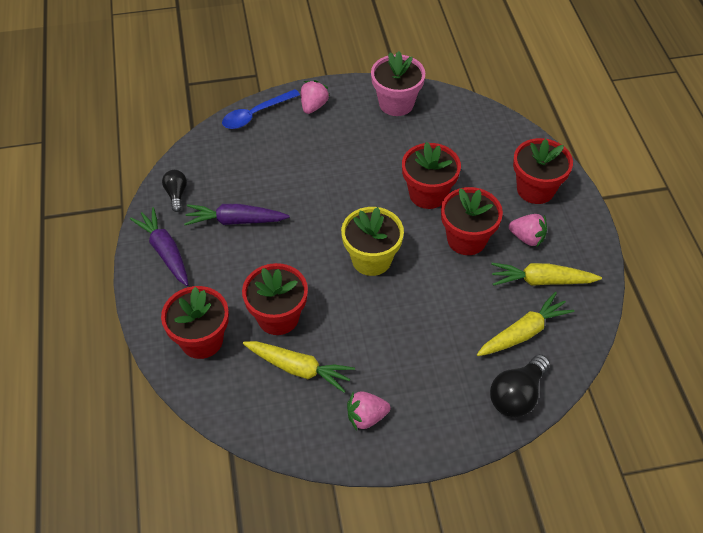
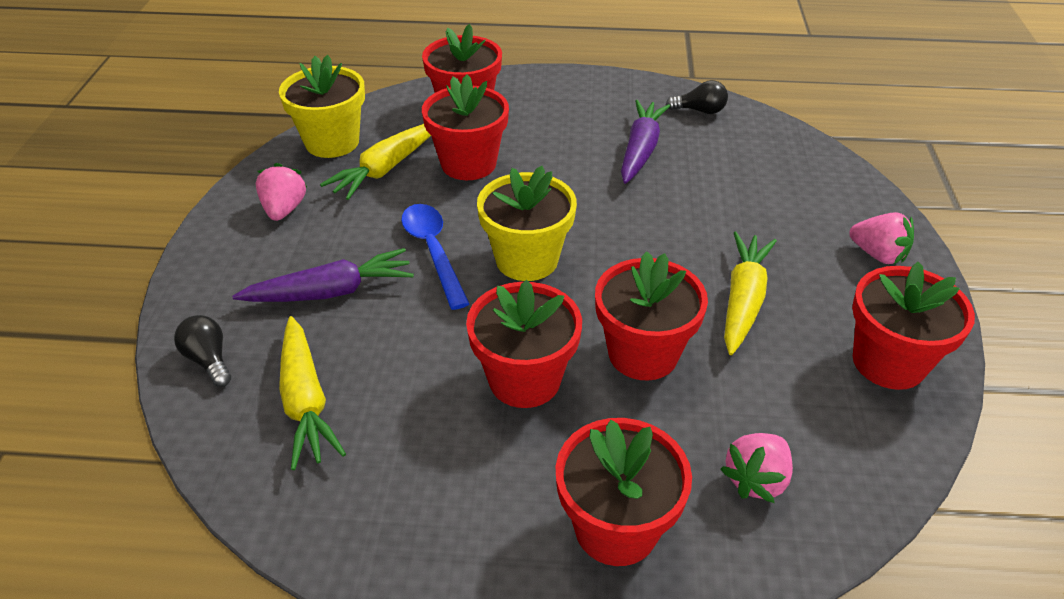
camera: 105 degrees right, 10 degrees down
purple carrot [130,207,189,286] -> purple carrot moved to [232,248,414,302]
blue spoon [222,89,300,129] -> blue spoon moved to [401,204,470,310]
pink flower pot [371,51,425,116] -> red flower pot [852,262,975,390]
black light bulb [490,354,550,417] -> black light bulb [174,315,231,387], size x0.61
yellow carrot [491,263,602,286] -> yellow carrot moved to [724,232,777,355]
pink strawberry [509,214,547,247] -> pink strawberry moved to [720,433,793,503]
none -> yellow flower pot [279,55,365,158]

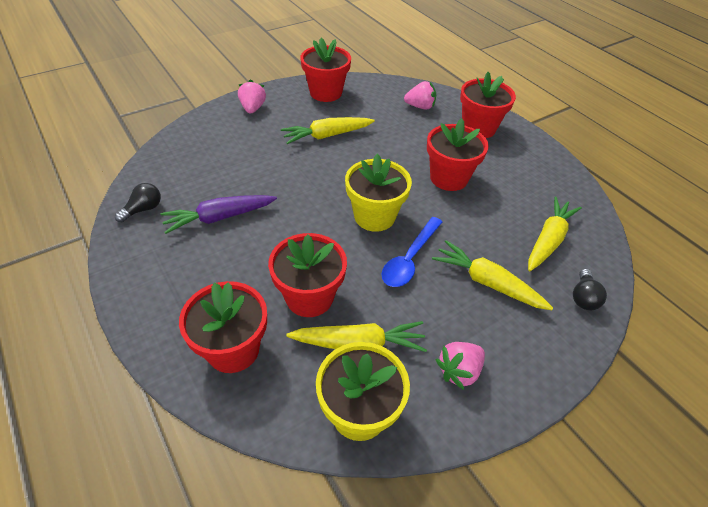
camera: 130 degrees left, 5 degrees up
purple carrot [232,248,414,302] -> yellow carrot [432,240,553,310]
red flower pot [595,251,708,381] -> none
black light bulb [666,80,728,114] -> black light bulb turned 75 degrees clockwise [115,183,161,222]

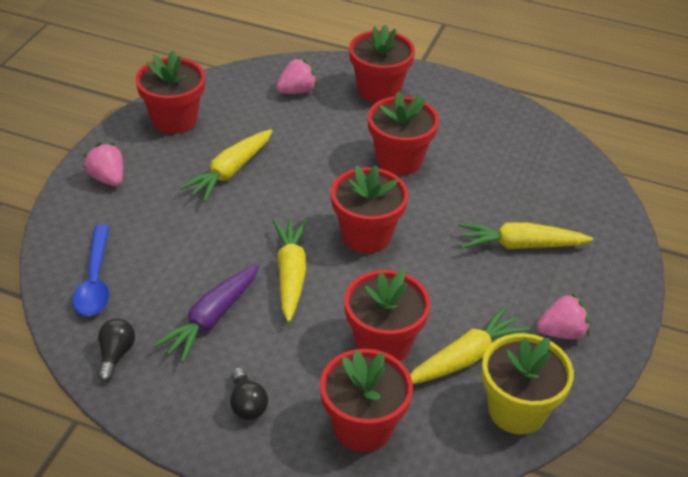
camera: 35 degrees left, 5 degrees down
yellow flower pot [345,154,412,232] -> red flower pot [331,165,408,253]
blue spoon [381,217,442,287] -> blue spoon moved to [73,225,109,316]
pink strawberry [436,342,485,390] -> pink strawberry turned 120 degrees counterclockwise [537,293,590,339]
yellow carrot [528,196,582,271] -> yellow carrot moved to [273,220,307,322]
black light bulb [573,269,607,310] -> black light bulb moved to [230,368,268,420]

